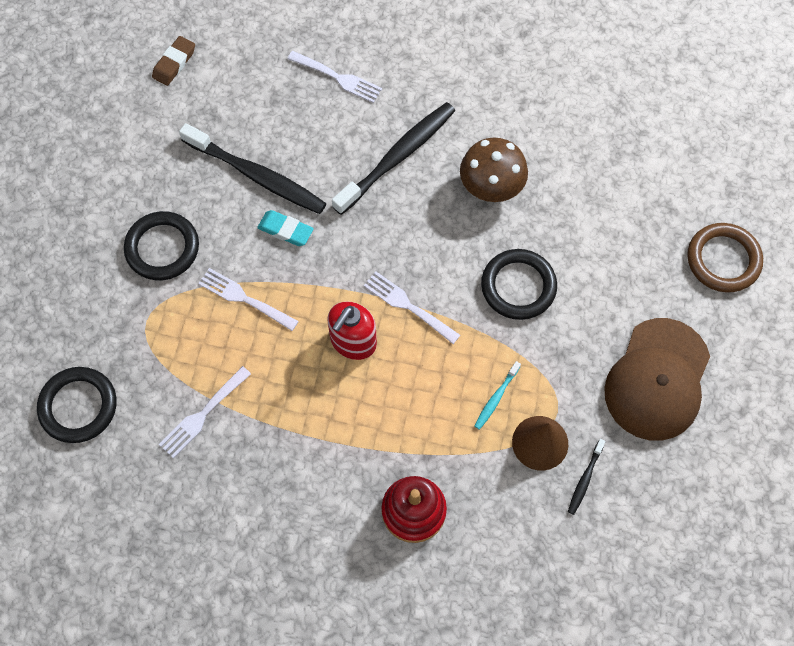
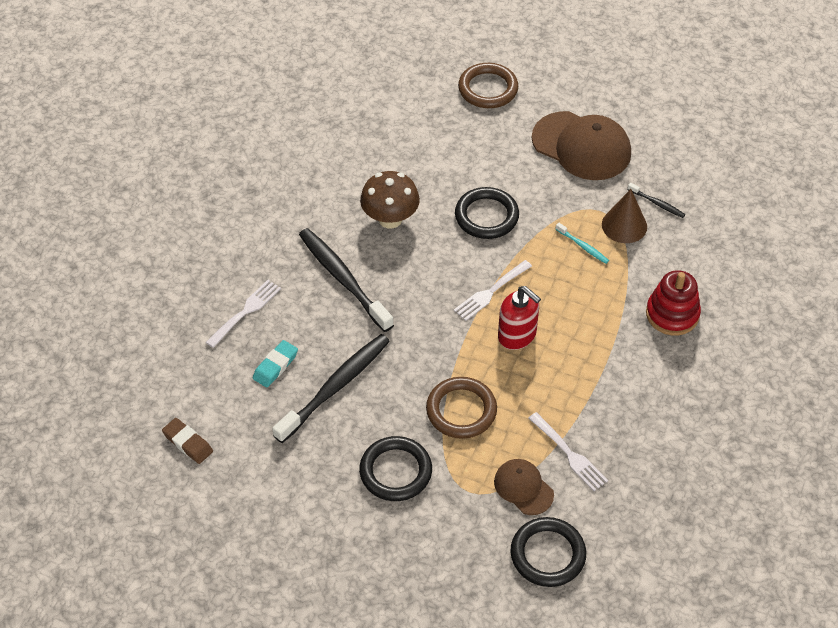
camera: 80 degrees left, 15 degrees down
white fork [198,268,299,331] -> brown ring [426,377,497,439]
turquoise eraser [257,210,314,246] -> turquoise eraser moved to [253,340,298,388]
none -> brown cap [494,459,554,515]

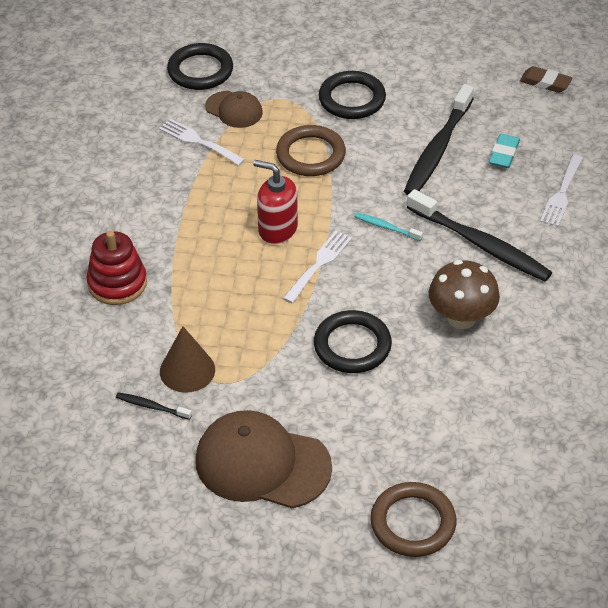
camera: 165 degrees right, 5 degrees down
turquoise toothbrush [556,223,609,264] -> turquoise toothbrush moved to [354,213,423,241]

